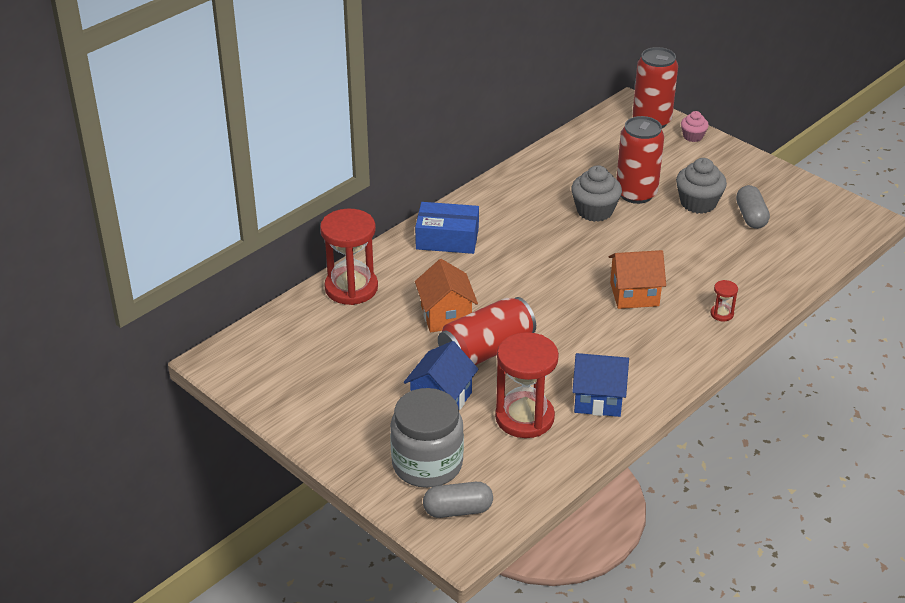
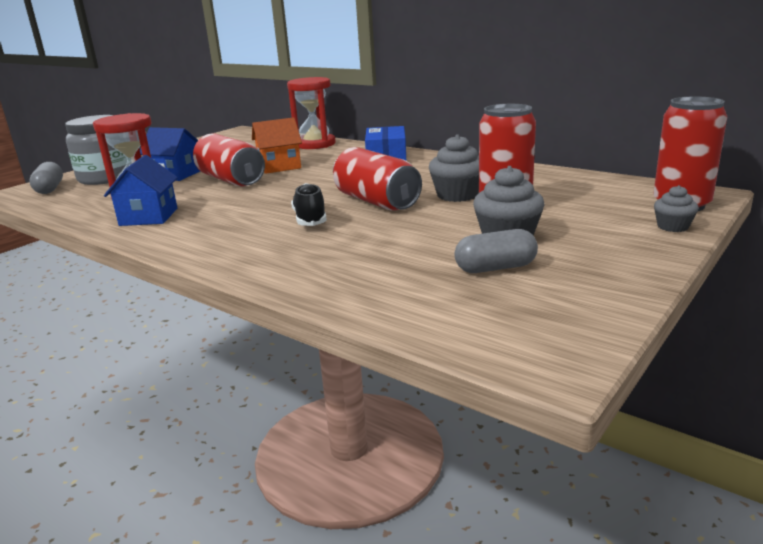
camera: 85 degrees right, 15 degrees down
orange house [609,250,666,309] -> black shoe [291,183,327,226]
pink cupcake [681,111,709,142] -> grey cupcake [654,185,698,232]
red hourglass [710,280,738,321] -> none
none -> red can [333,147,422,211]

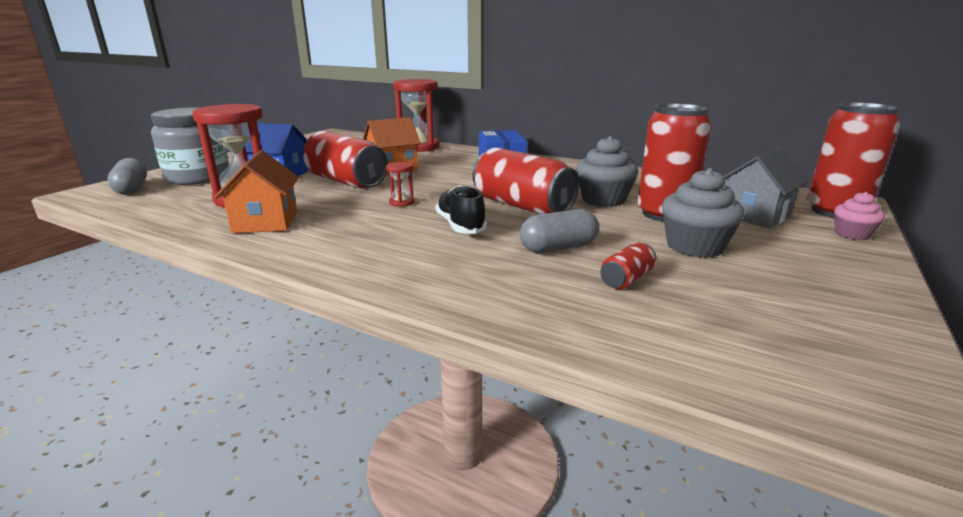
camera: 10 degrees left, 0 degrees up
blue house [104,155,178,226] -> orange house [214,150,299,233]
grey capsule [454,229,538,273] -> grey capsule moved to [520,209,599,253]
grey cupcake [654,185,698,232] -> pink cupcake [834,192,885,240]
none -> red hourglass [386,162,415,207]
none -> red can [600,243,656,289]
none -> grey house [723,148,808,228]

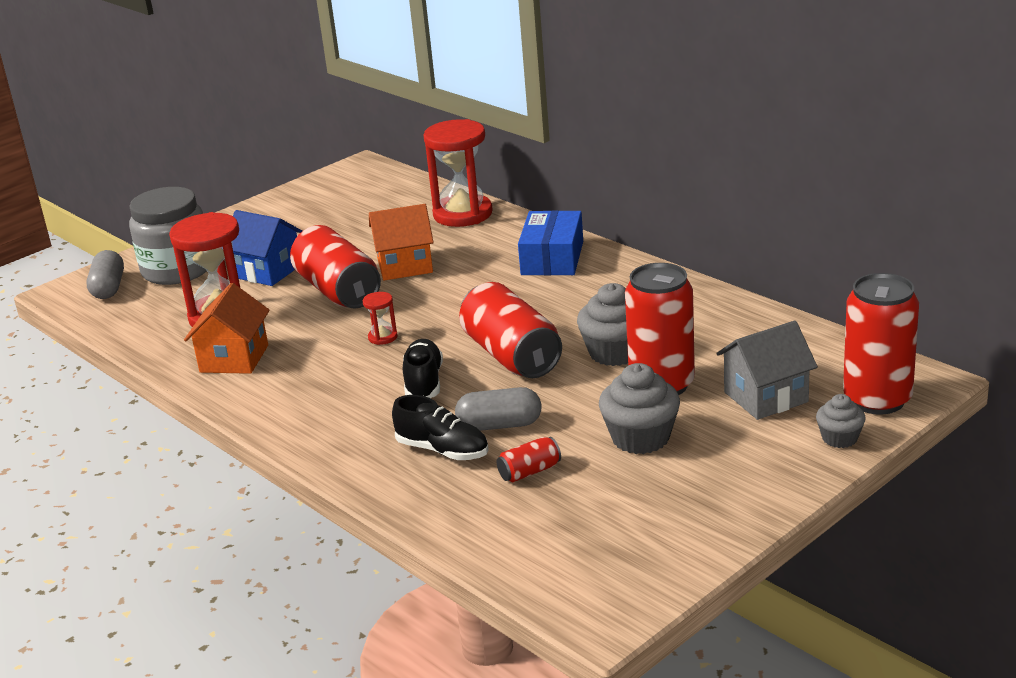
camera: 20 degrees right, 5 degrees up
pink cupcake [834,192,885,240] -> grey cupcake [816,394,866,448]
none -> black shoe [392,395,489,460]

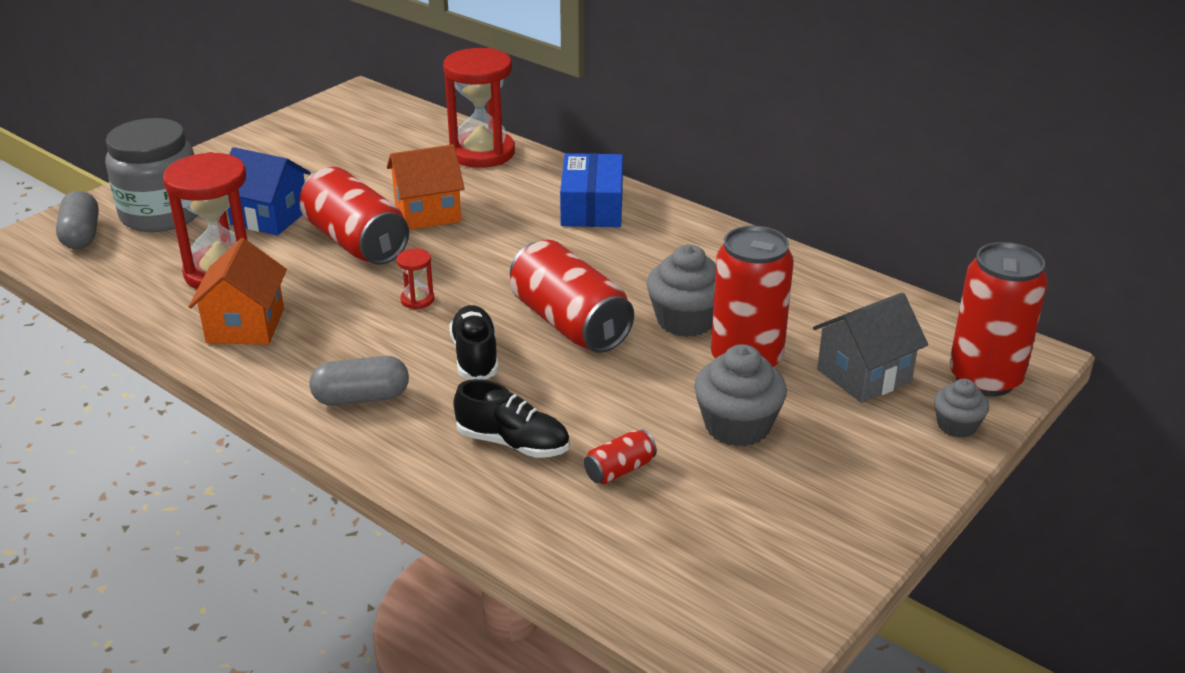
camera: 10 degrees left, 5 degrees up
grey capsule [455,387,542,431] -> grey capsule moved to [309,356,409,406]

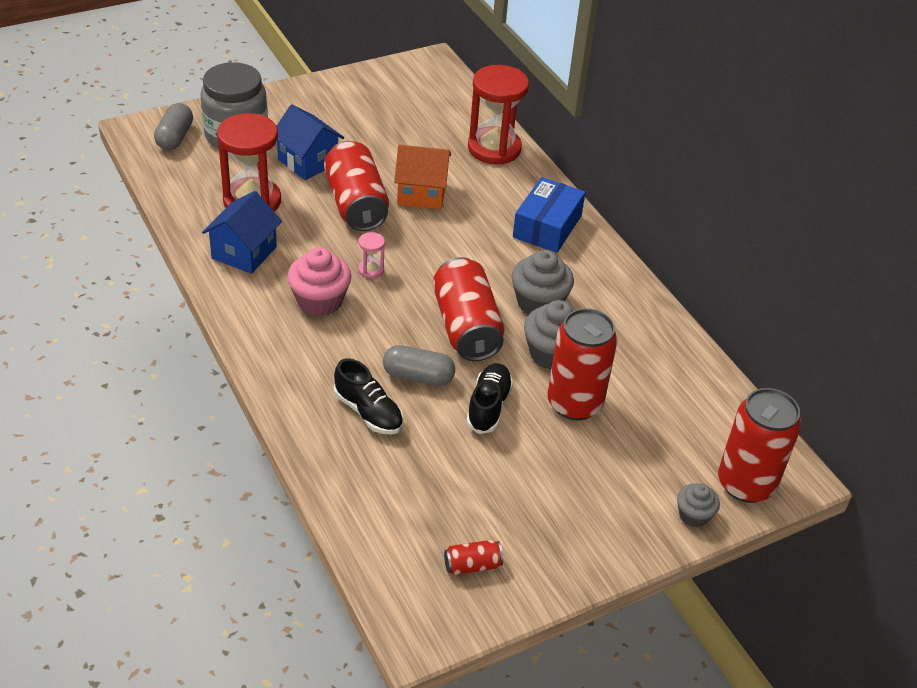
camera: 20 degrees right, 10 degrees up
orange house [188,238,287,345] -> blue house [202,191,282,274]
grey capsule [309,356,409,406] -> grey capsule moved to [383,345,455,386]
red hourglass [397,249,434,309] -> pink hourglass [358,232,385,278]
black shoe [449,305,499,380] -> black shoe moved to [466,363,513,434]
red can [584,429,657,484] -> red can moved to [444,540,503,575]
grey cupcake [694,344,787,447] -> grey cupcake moved to [511,250,574,314]
grey house [813,293,928,403] -> none
none -> pink cupcake [287,247,351,316]

